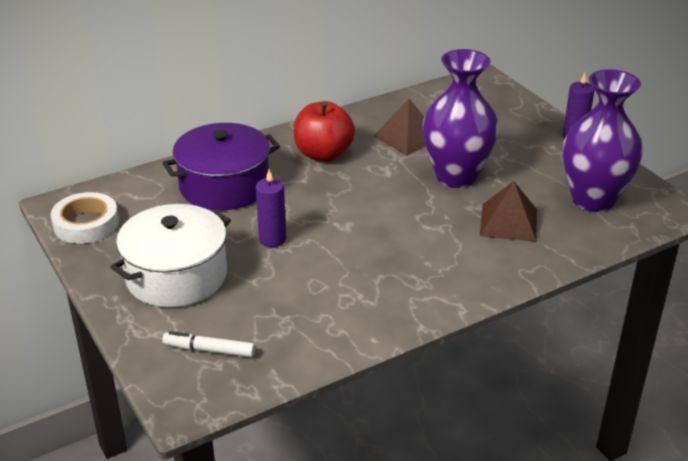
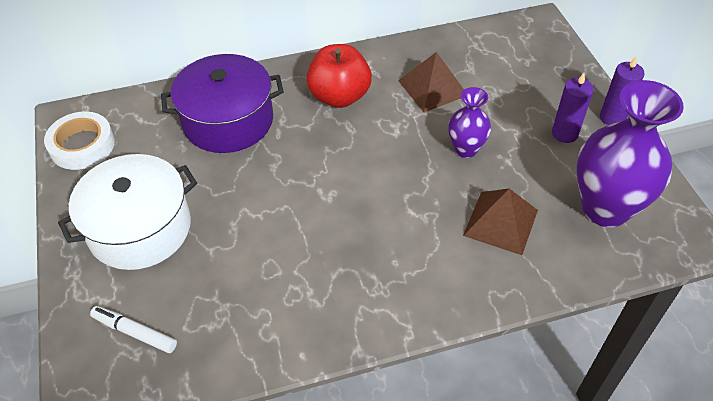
camera: 15 degrees right, 15 degrees up
purple candle [256,170,286,247] -> purple candle moved to [552,73,594,143]
purple vase [423,49,499,188] -> purple vase [448,87,491,158], size x0.53

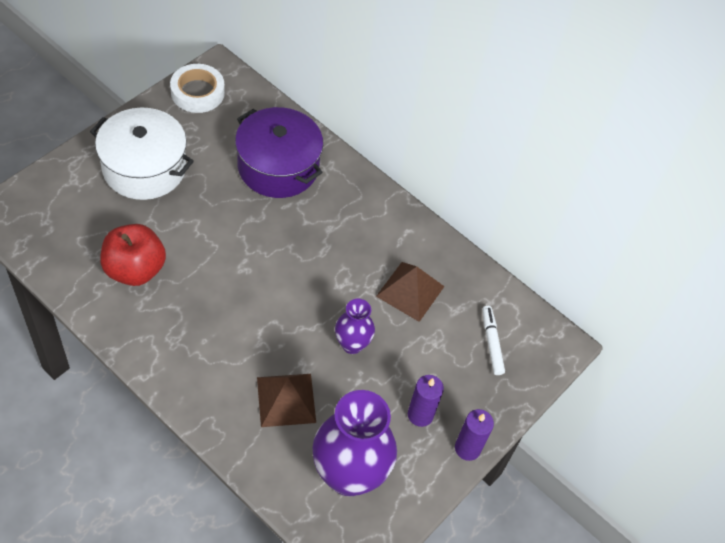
camera: 50 degrees right, 5 degrees up
white marker [90,306,177,353] -> white marker moved to [482,306,505,375]
red apple [306,44,372,108] -> red apple moved to [100,224,166,286]

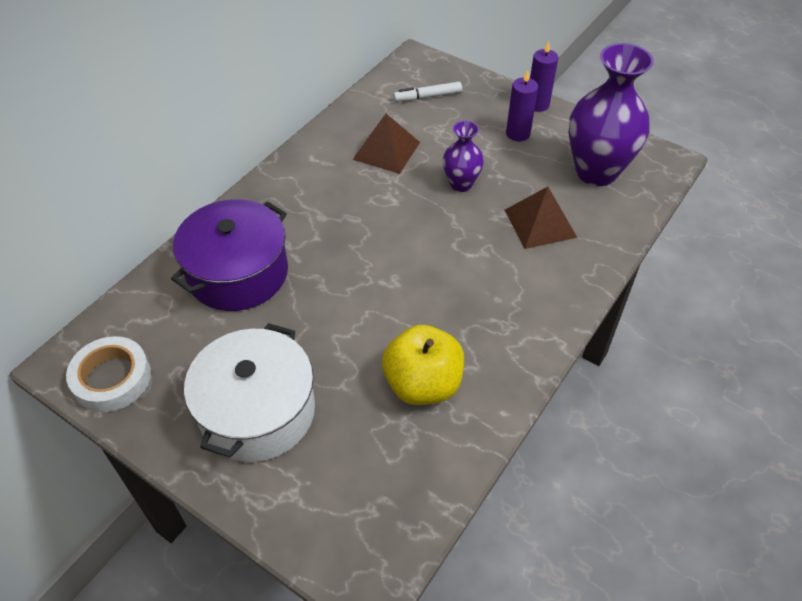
camera: 90 degrees left, 5 degrees down
red apple [100,224,166,286] -> yellow apple [382,325,464,405]

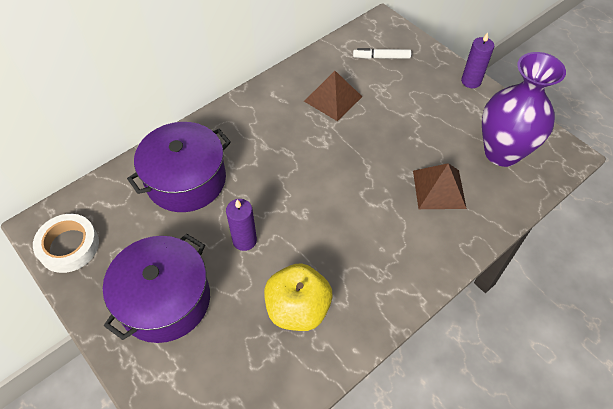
camera: 15 degrees right, 5 degrees up
white pot [184,323,315,462] -> purple pot [103,233,210,343]
purple vase [443,121,484,192] -> none
purple candle [506,70,538,141] -> purple candle moved to [226,199,257,251]

